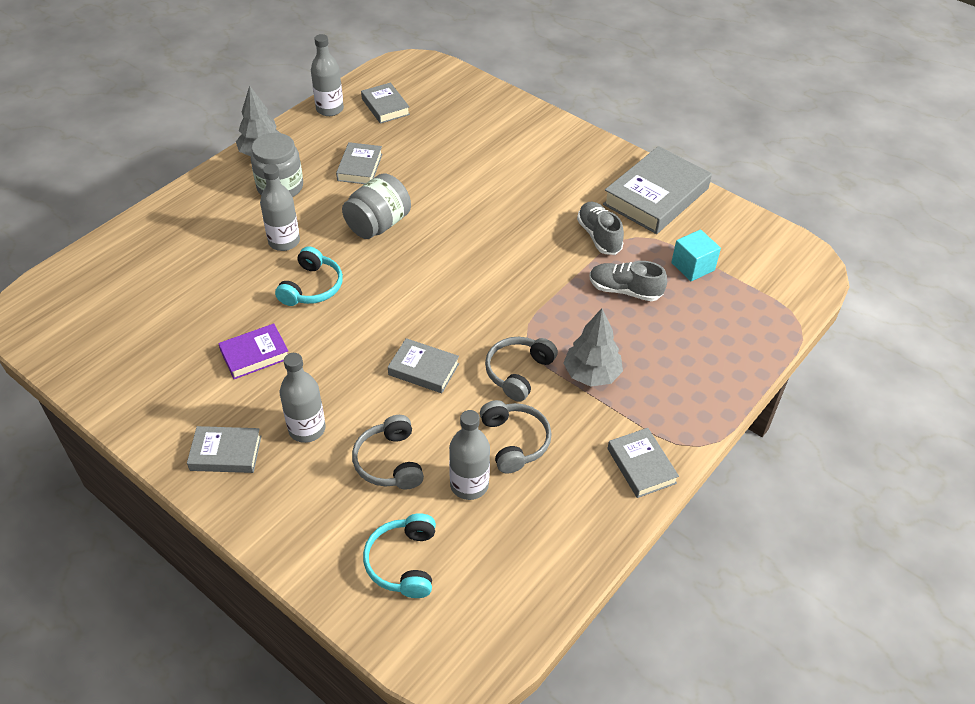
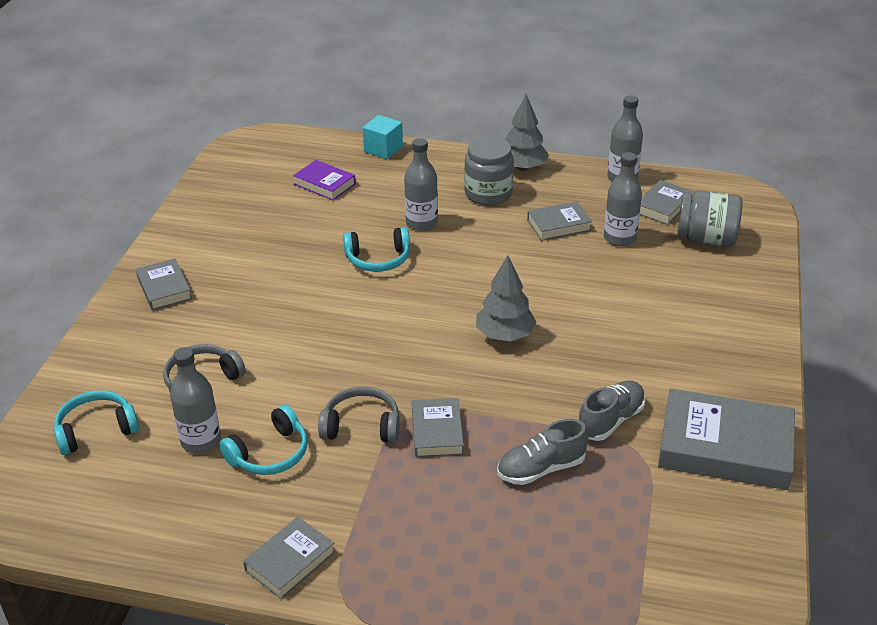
camera: 65 degrees right, 10 degrees down
purple book [218,324,288,379] -> purple book moved to [293,160,356,200]
grey bottle [280,353,326,443] -> grey bottle moved to [604,152,642,246]
grey jar [342,173,411,239] -> grey jar moved to [677,191,742,247]
grey book [388,338,459,393] -> grey book moved to [412,398,464,458]
grey headphones [480,400,552,473] -> turquoise headphones [219,405,307,475]
grey tree [563,308,623,387] -> grey tree moved to [476,255,536,341]
grey shoe [590,261,667,301] -> grey shoe turned 105 degrees counterclockwise [497,419,588,485]
turquoise cube [671,230,721,281] -> turquoise cube moved to [363,115,403,159]

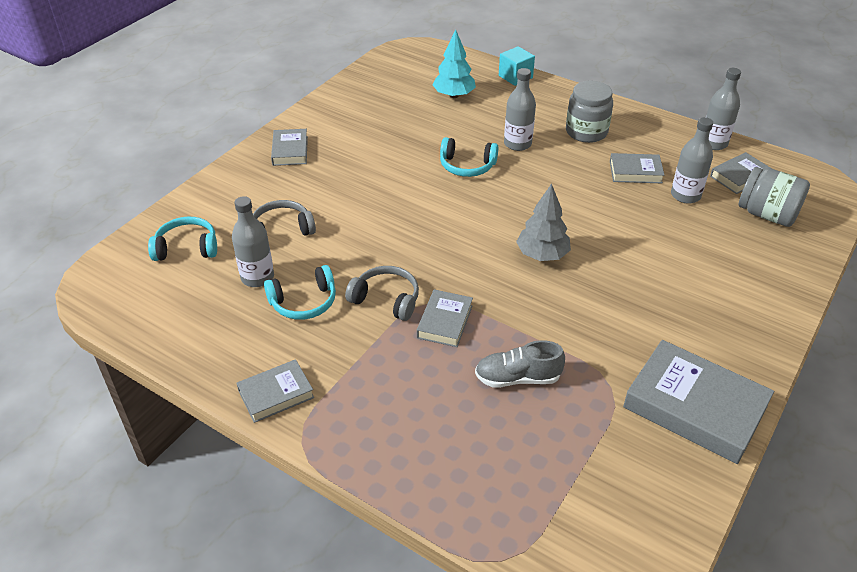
camera: 20 degrees right, 5 degrees up
purple book [293,160,356,200] -> turquoise tree [432,29,476,98]
grey tree [505,94,549,171] -> none
grey shoe [578,381,646,441] -> none

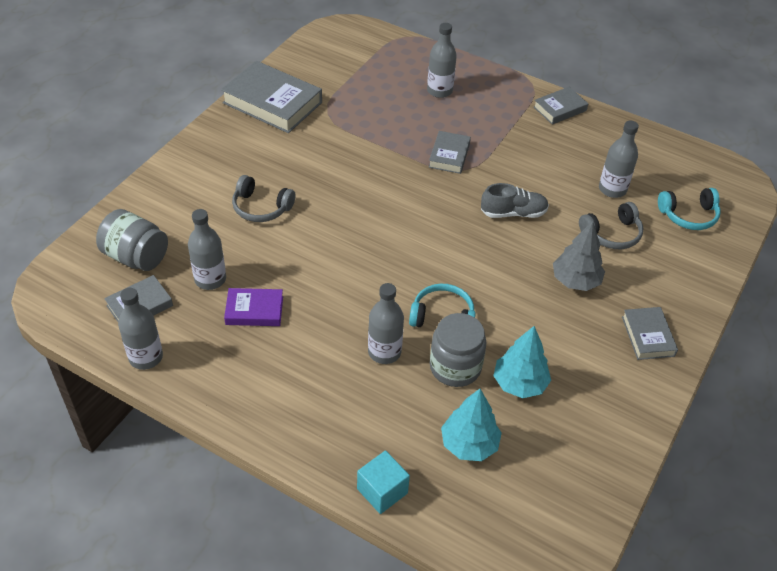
camera: 175 degrees right, 5 degrees up
turquoise headphones [264,265,336,320] -> none
grey headphones [345,266,419,321] -> grey headphones moved to [232,175,295,222]
grey shoe [475,340,565,387] -> grey shoe moved to [481,183,549,218]
grey tree [516,183,571,261] -> grey tree moved to [553,221,605,291]
grey jar [566,81,613,143] -> grey jar moved to [430,313,487,387]
grey book [610,153,664,183] -> purple book [224,288,283,326]
none -> grey bottle [427,23,457,98]
none -> turquoise tree [493,326,551,398]

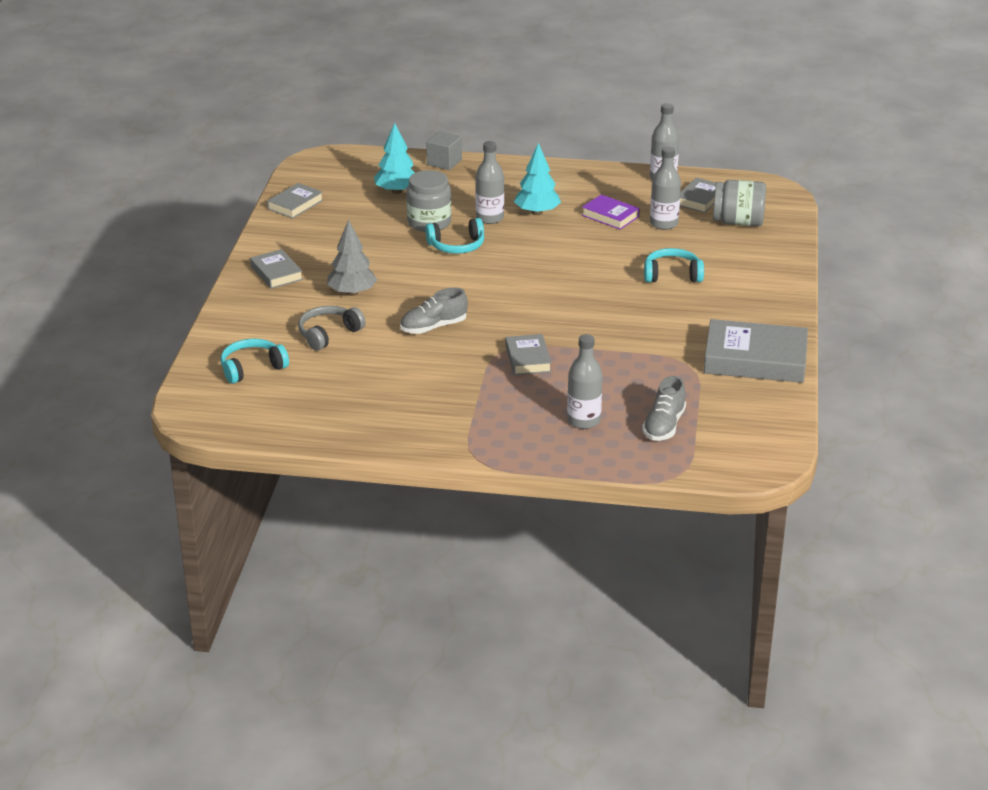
camera: 160 degrees right, 15 degrees down
purple book [224,288,283,326] -> purple book turned 60 degrees clockwise [582,195,640,230]
grey headphones [232,175,295,222] -> turquoise headphones [644,248,704,282]
turquoise cube [357,451,410,514] -> grey cube [426,131,462,170]
turquoise tree [493,326,551,398] -> turquoise tree moved to [514,143,561,215]
grey book [534,87,588,125] -> grey book moved to [267,183,323,219]
grey bottle [599,121,639,198] -> none
none -> grey shoe [642,376,686,441]

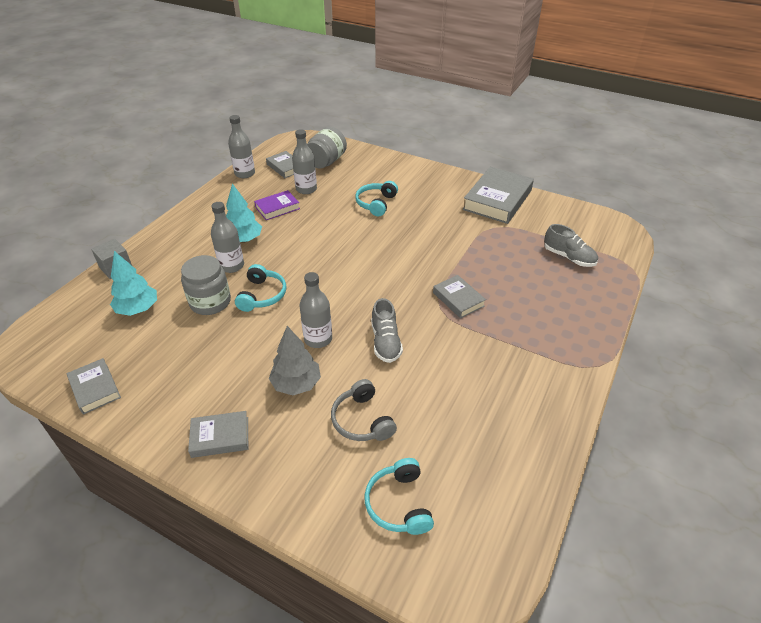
camera: 70 degrees left, 10 degrees up
grey book [505,334,551,375] -> grey book turned 45 degrees clockwise [433,275,486,318]
grey bottle [567,334,603,429] -> grey bottle moved to [299,272,332,348]

